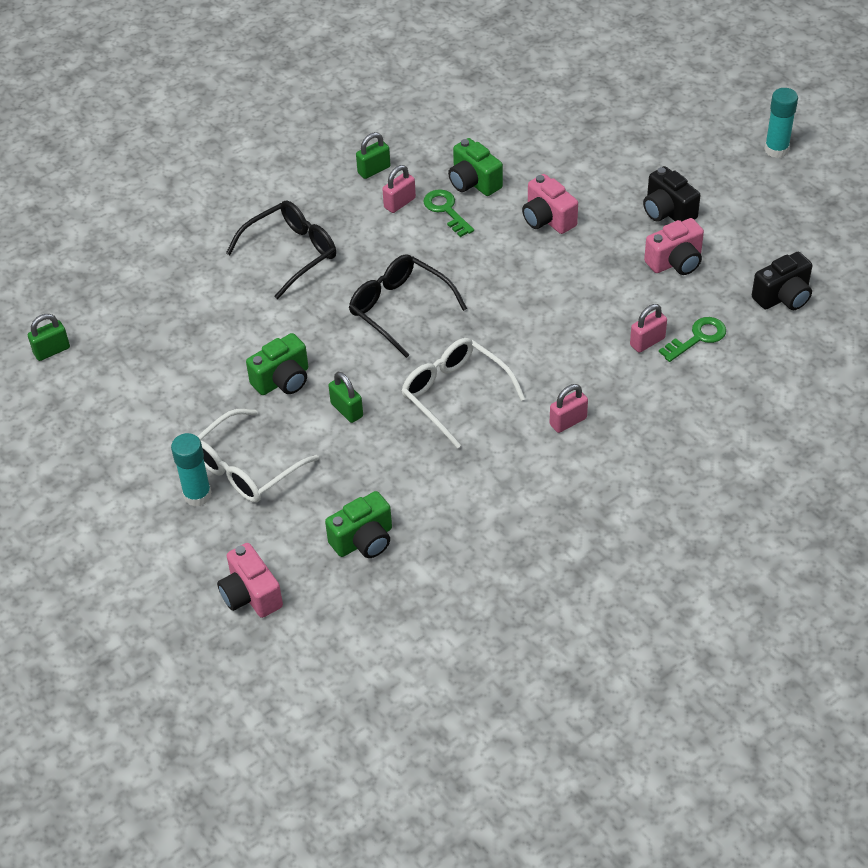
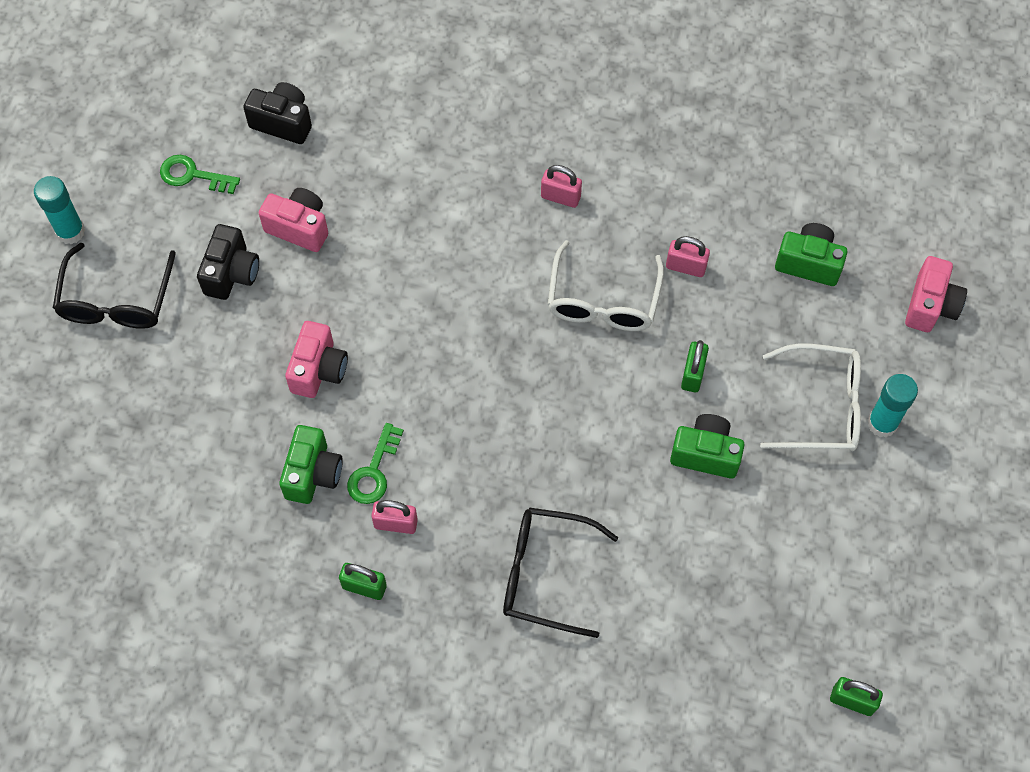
camera: 130 degrees left, 15 degrees up
black glasses [349,254,467,358] -> black glasses moved to [53,243,176,329]
pink padlock [630,304,667,353] -> pink padlock moved to [666,236,710,277]
green key [659,317,726,362] -> green key moved to [160,155,240,194]

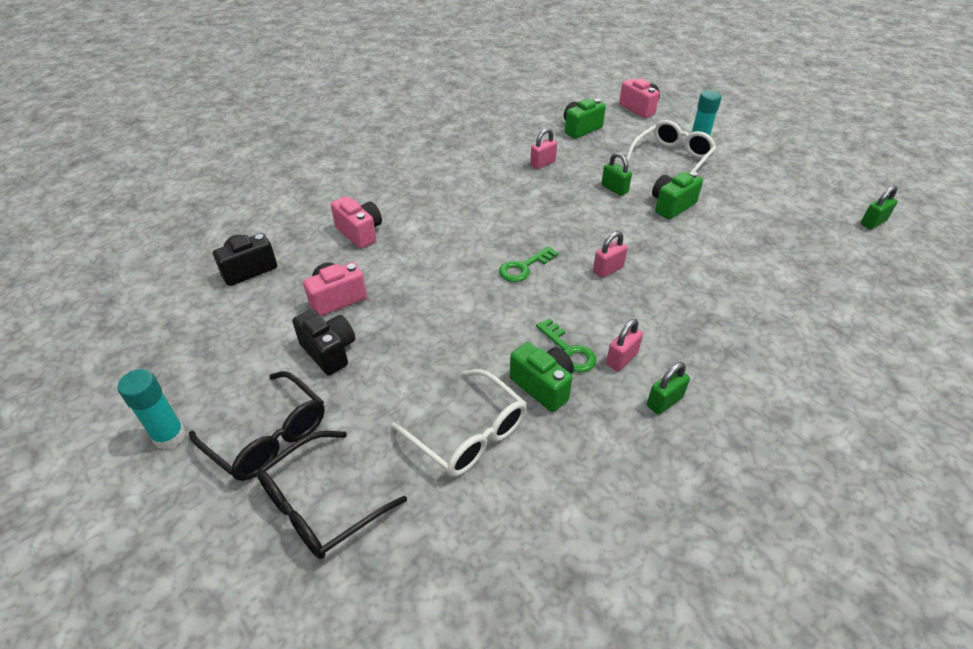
camera: 55 degrees left, 20 degrees down
green key [160,155,240,194] -> green key moved to [499,246,558,282]
pink camera [285,321,348,398] -> pink camera moved to [331,196,382,249]
black glasses [503,507,618,638] -> black glasses moved to [256,431,407,559]
pink padlock [541,165,582,208] -> pink padlock moved to [593,231,628,278]
white glasses [548,240,664,331] -> white glasses moved to [391,369,527,477]

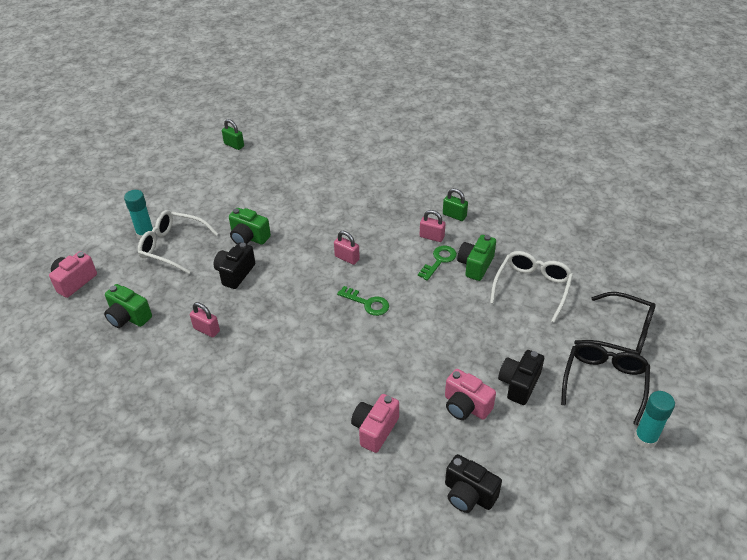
camera: 110 degrees left, 0 degrees up
green padlock [601,152,632,196] -> black camera [214,242,255,289]

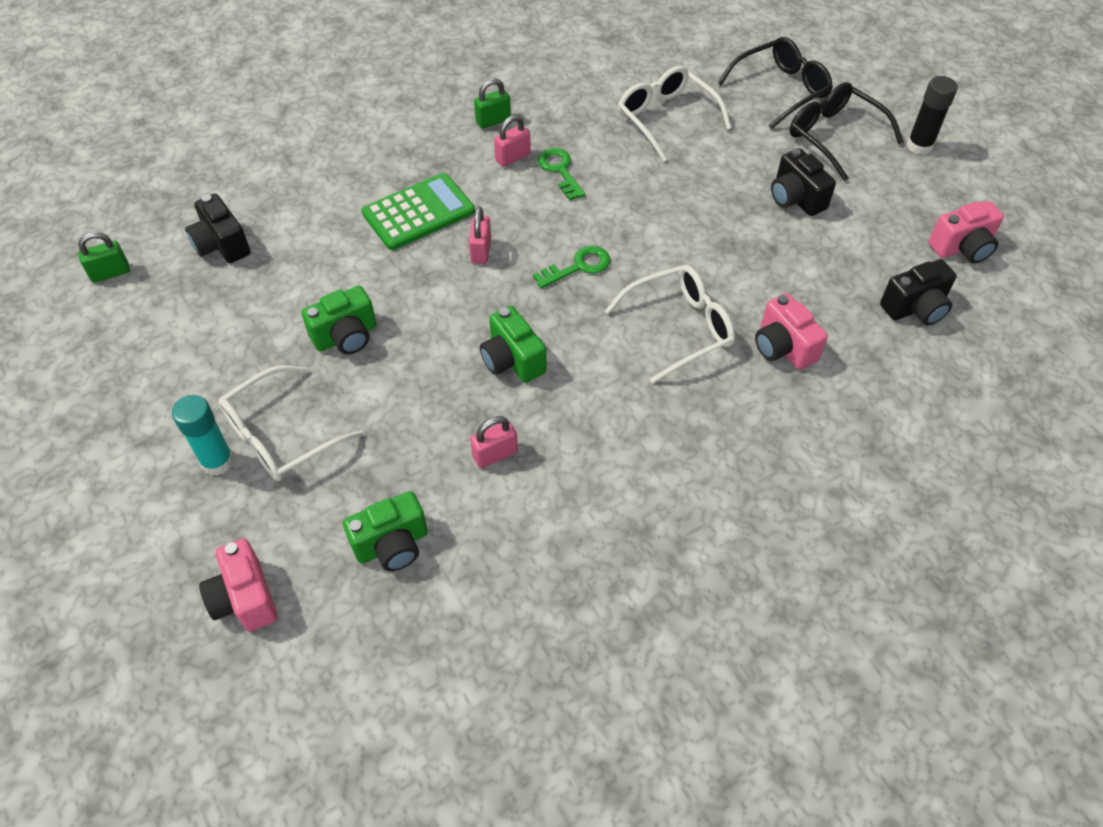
camera: 60 degrees left, 10 degrees up
black camera [214,242,255,289] -> black camera moved to [185,193,250,263]
pink padlock [334,231,360,265] -> pink padlock turned 60 degrees counterclockwise [469,207,491,264]
pink camera [445,369,496,420] -> pink camera moved to [929,201,1004,263]
green camera [457,235,496,281] -> green camera moved to [480,306,546,383]
turquoise glue stick [634,391,675,448] -> black glue stick [907,76,958,155]
none -> green calculator [362,173,475,250]
none -> white glasses [605,265,735,384]

